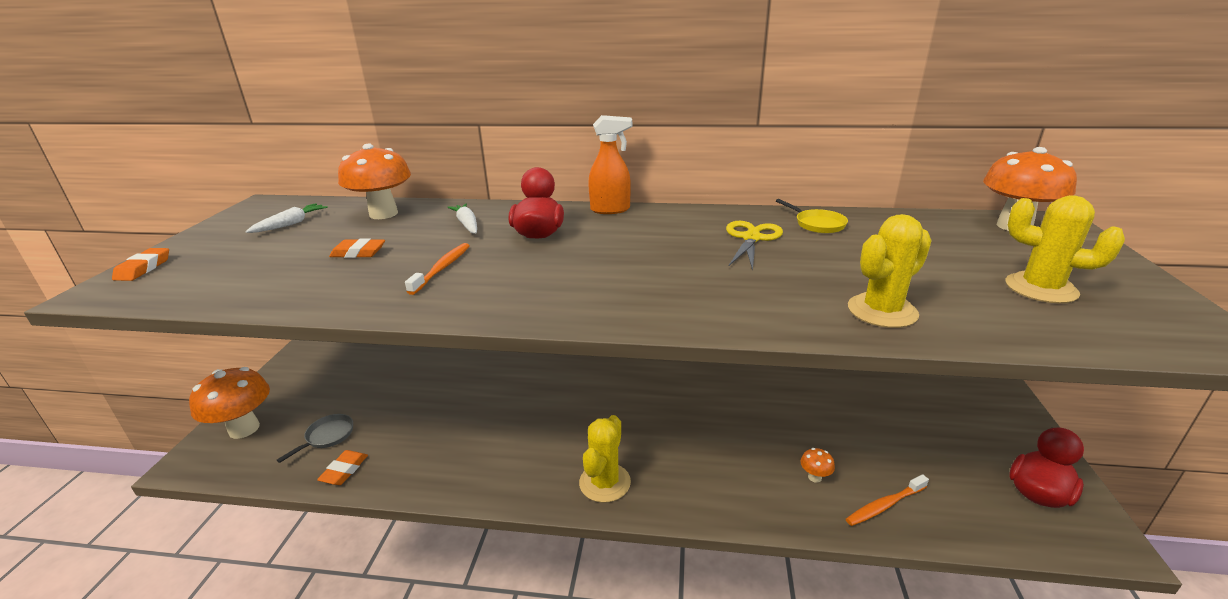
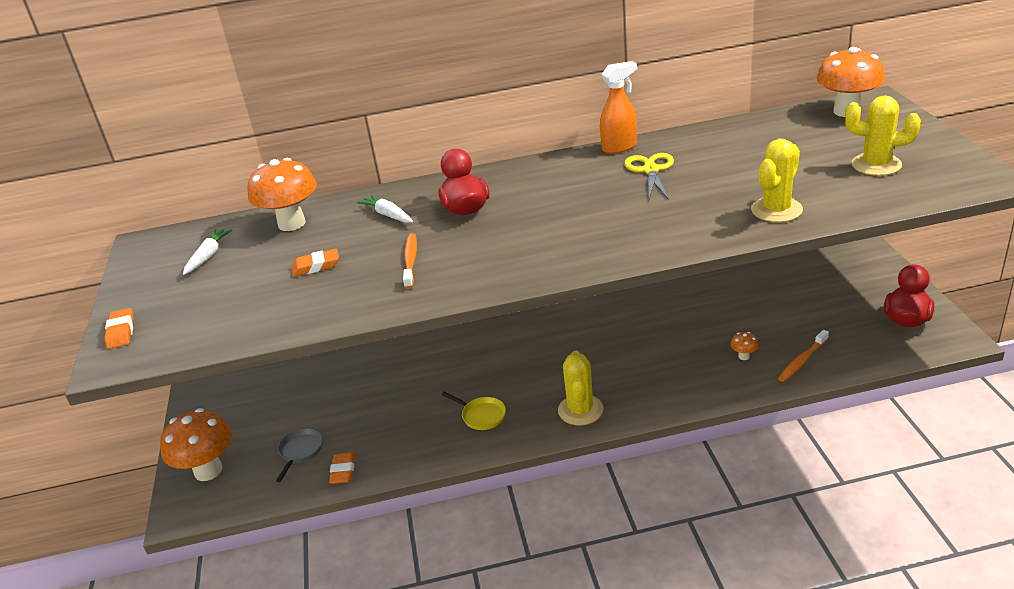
camera: 15 degrees left, 5 degrees up
orange spray bottle [588,115,632,214] -> orange spray bottle moved to [600,61,637,154]
yellow pan [776,199,848,233] -> yellow pan moved to [442,391,506,430]

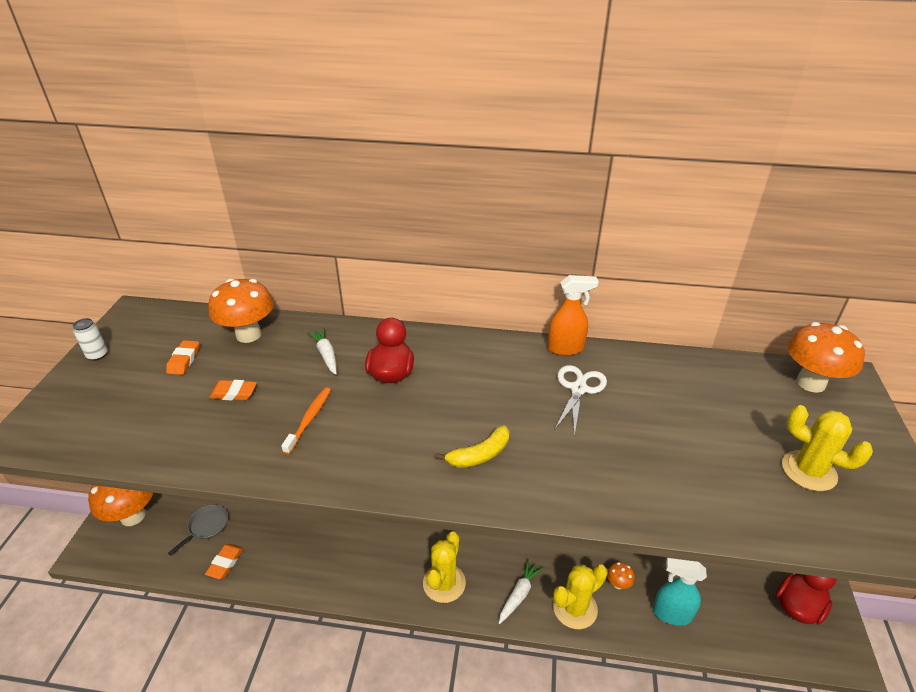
camera: 15 degrees right, 5 degrees up
orange eraser [104,308,134,349] -> orange eraser moved to [166,340,199,375]
white carrot [183,229,232,275] -> white carrot moved to [499,560,544,624]
yellow pan [442,391,506,430] -> none
yellow scissors [624,153,674,200] -> white scissors [555,365,607,436]
yellow cactus [751,139,803,222] -> yellow cactus moved to [553,564,608,629]
orange toothbrush [778,330,829,382] -> turquoise spray bottle [653,558,707,626]
none -> white can [73,318,108,361]
none -> yellow banana [436,425,509,468]

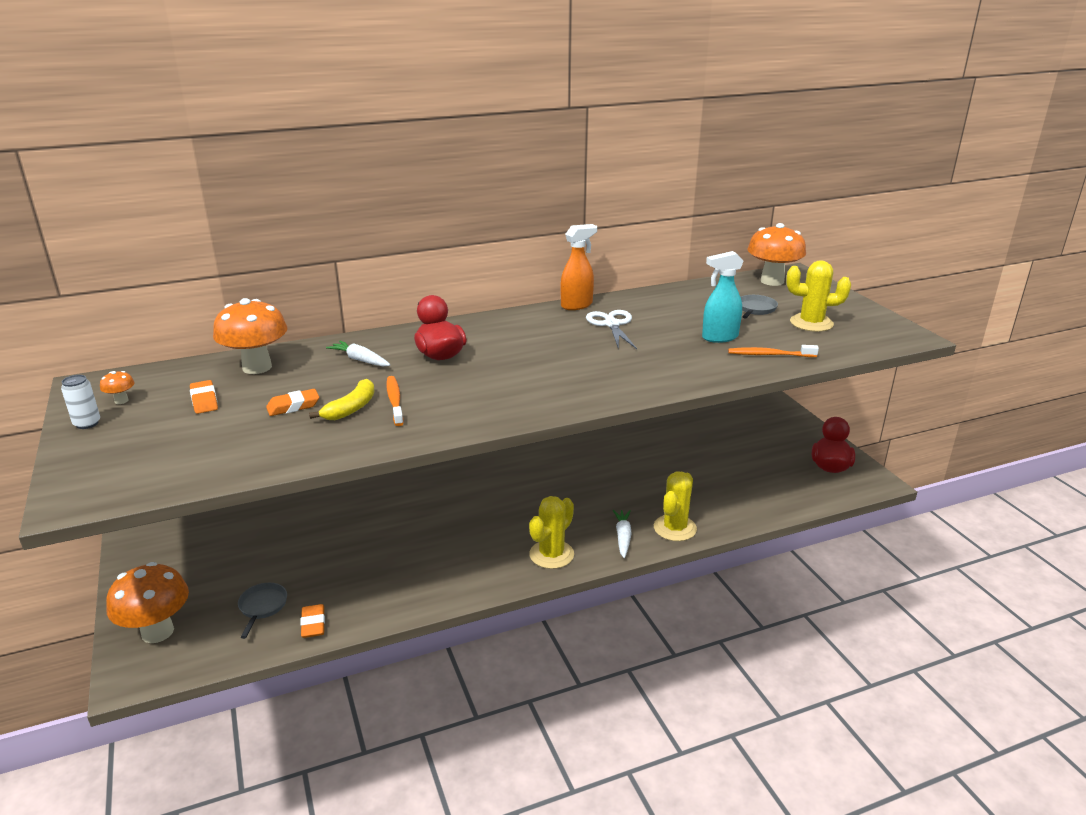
camera: 30 degrees left, 10 degrees down
yellow cactus [423,532,466,603] -> yellow cactus turned 45 degrees clockwise [529,496,574,569]
yellow banana [436,425,509,468] -> yellow banana moved to [309,379,375,420]
orange mushroom [607,562,635,589] -> orange mushroom moved to [100,371,135,404]
turquoise spray bottle [653,558,707,626] -> turquoise spray bottle moved to [702,251,744,343]
none -> orange toothbrush [728,345,819,357]
none -> grey pan [741,295,778,318]

